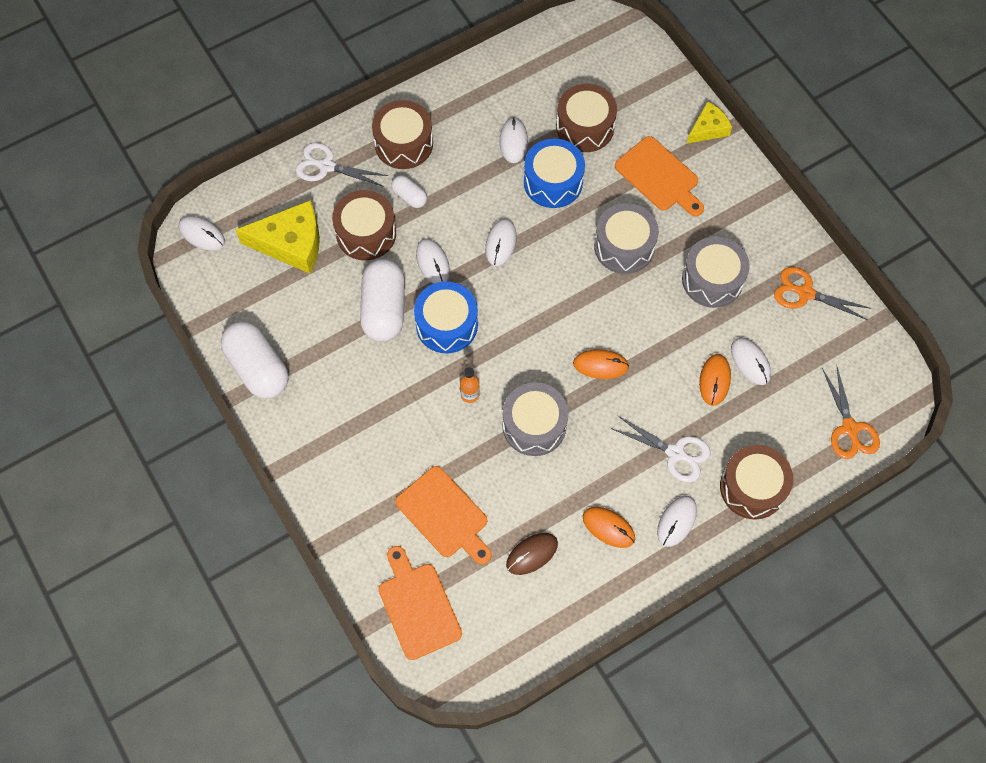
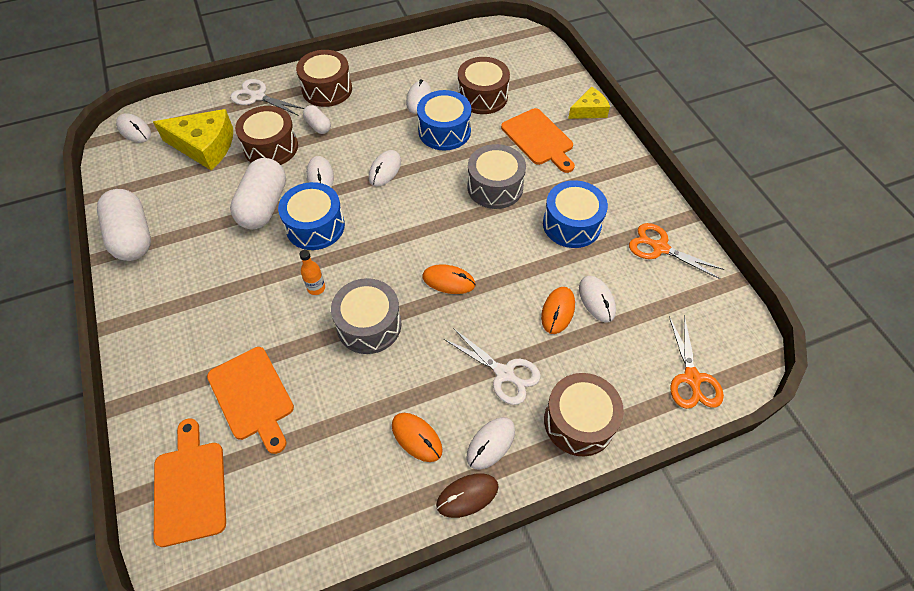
camera: 10 degrees right, 10 degrees down
brown mouse [506,533,558,575] -> brown mouse moved to [436,473,499,518]
grey drum [682,236,750,308] -> blue drum [543,180,608,248]

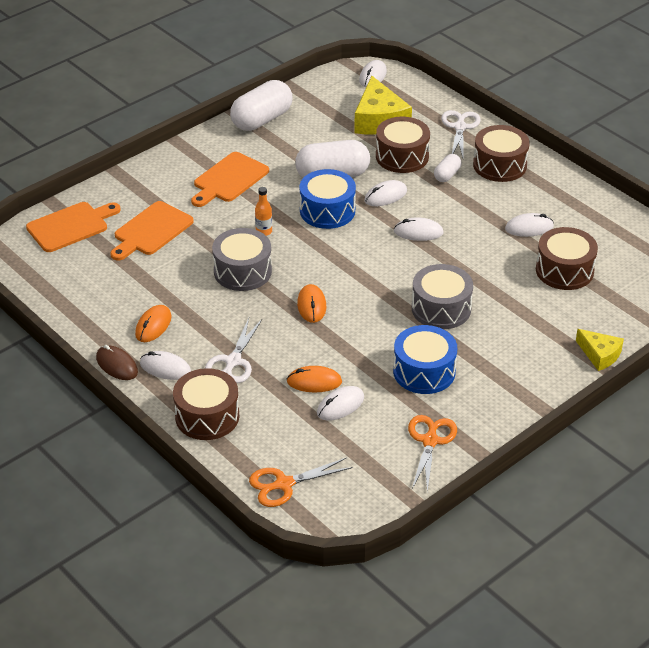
camera: 70 degrees right, 15 degrees down
blue drum [417,90,471,150] -> none
orange cutting board [501,108,575,173] -> orange cutting board moved to [191,152,269,207]

